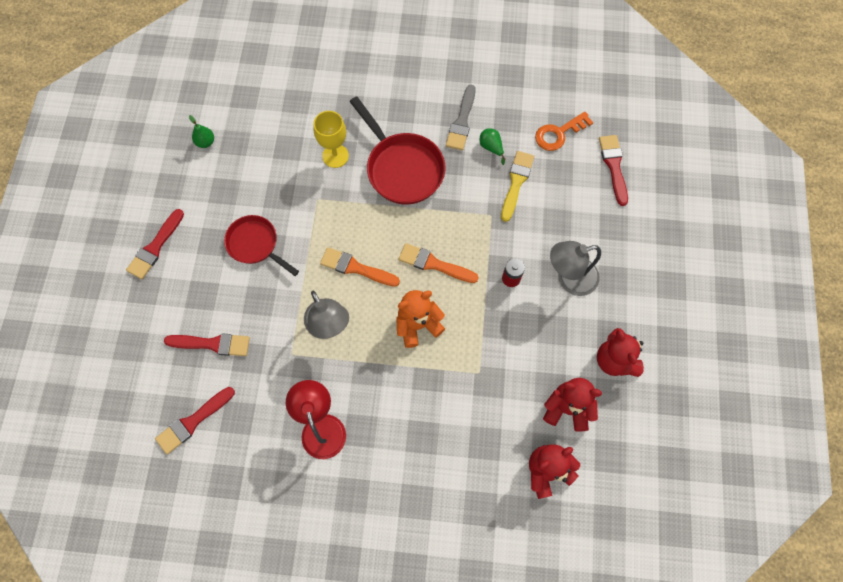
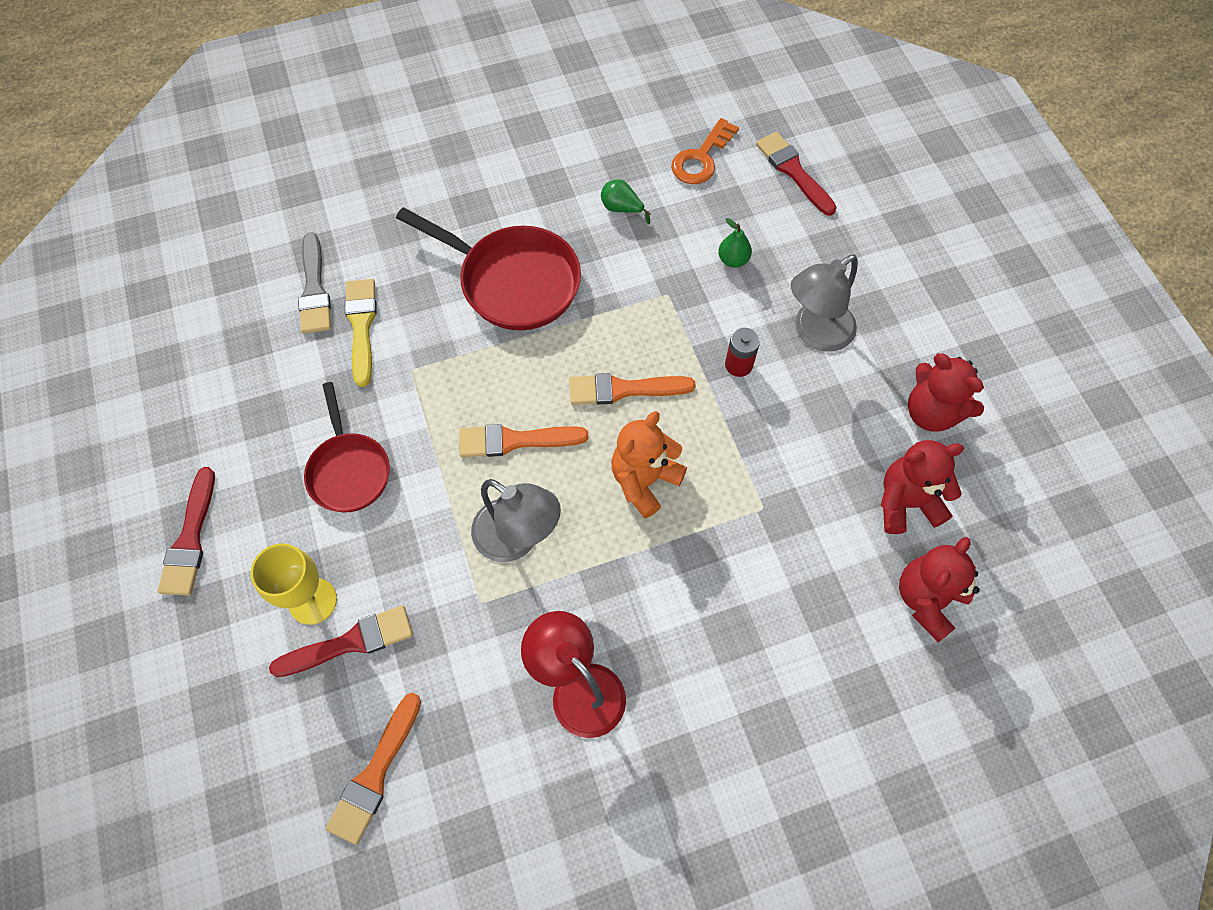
camera: 25 degrees left, 5 degrees down
red brush [155,387,235,454] -> orange brush [326,693,421,845]
green pear [189,115,214,148] -> green pear moved to [718,218,752,268]
red pan [224,215,299,276] -> red pan turned 120 degrees counterclockwise [304,382,390,512]
yellow goblet [313,111,349,168] -> yellow goblet moved to [251,543,337,625]
grey brush [446,85,476,150] -> grey brush moved to [298,232,331,334]
yellow brush [501,151,534,222] -> yellow brush moved to [345,279,377,387]

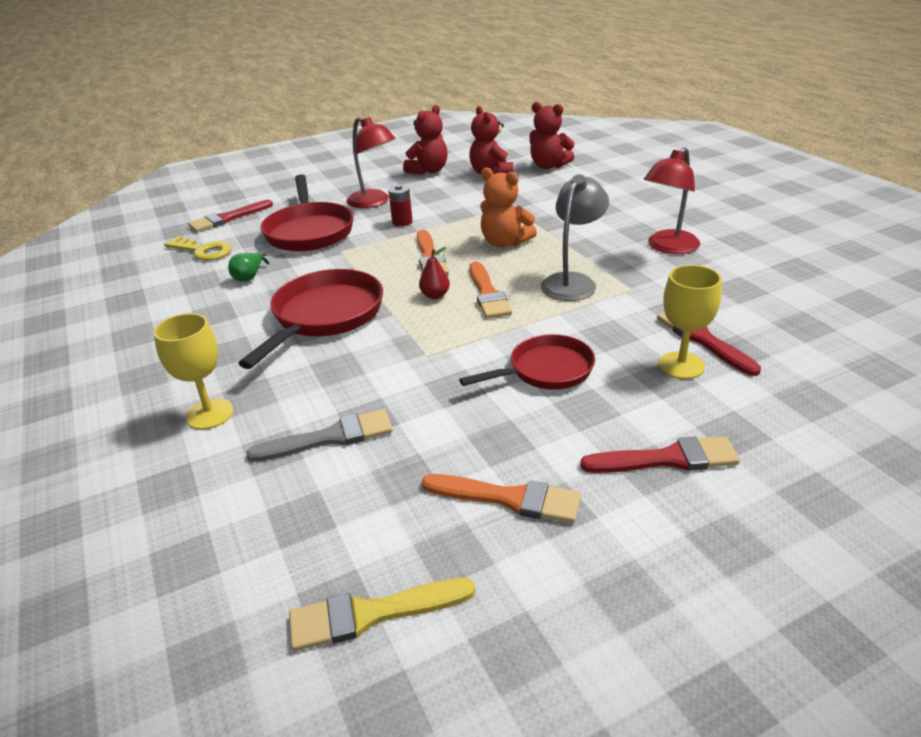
camera: 95 degrees left, 30 degrees down
orange brush [326,693,421,845] -> orange brush moved to [422,474,581,523]
yellow brush [345,279,377,387] -> yellow brush moved to [289,578,476,651]
orange key [671,118,739,184] -> yellow key [164,236,232,261]
green pear [718,218,752,268] -> red pan [260,174,354,252]
grey lamp [791,254,858,352] -> red lamp [346,117,396,208]
none -> yellow goblet [153,313,234,430]
none -> red pear [419,247,450,299]

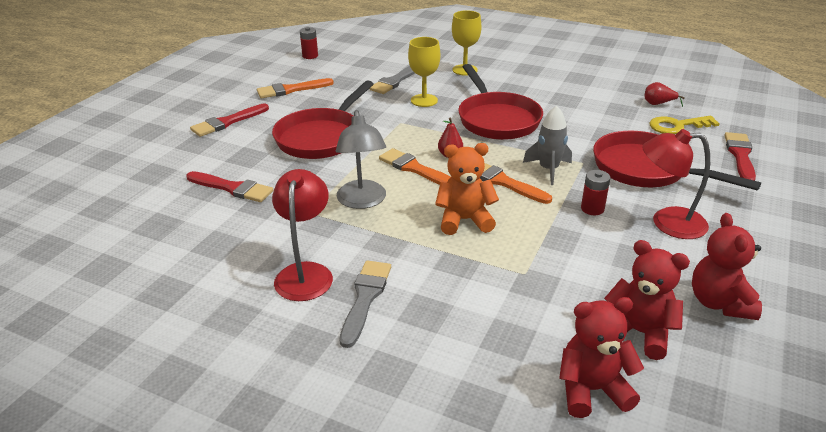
camera: 140 degrees right, 0 degrees up
green pear [228,253,270,282] -> none
yellow brush [289,578,476,651] -> red battery [300,27,318,59]
red pan [459,334,595,390] -> red pan [272,81,374,159], size x1.55
yellow goblet [658,265,722,379] -> yellow goblet moved to [408,37,440,107]
none -> grey brush [339,260,391,348]
none -> grey rocket [523,106,572,185]
none -> red pear [645,82,685,107]

